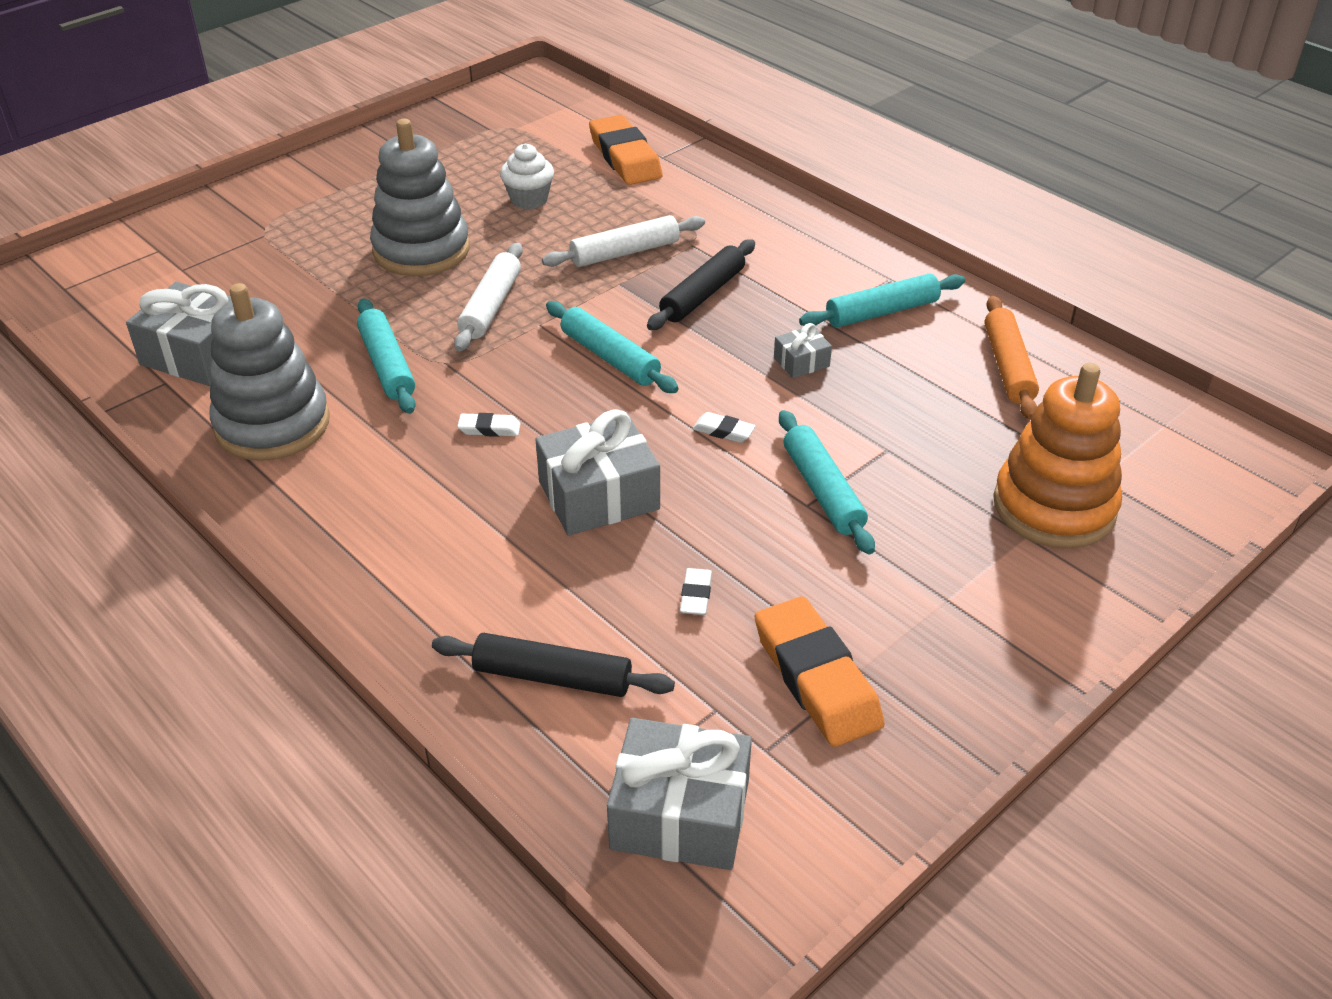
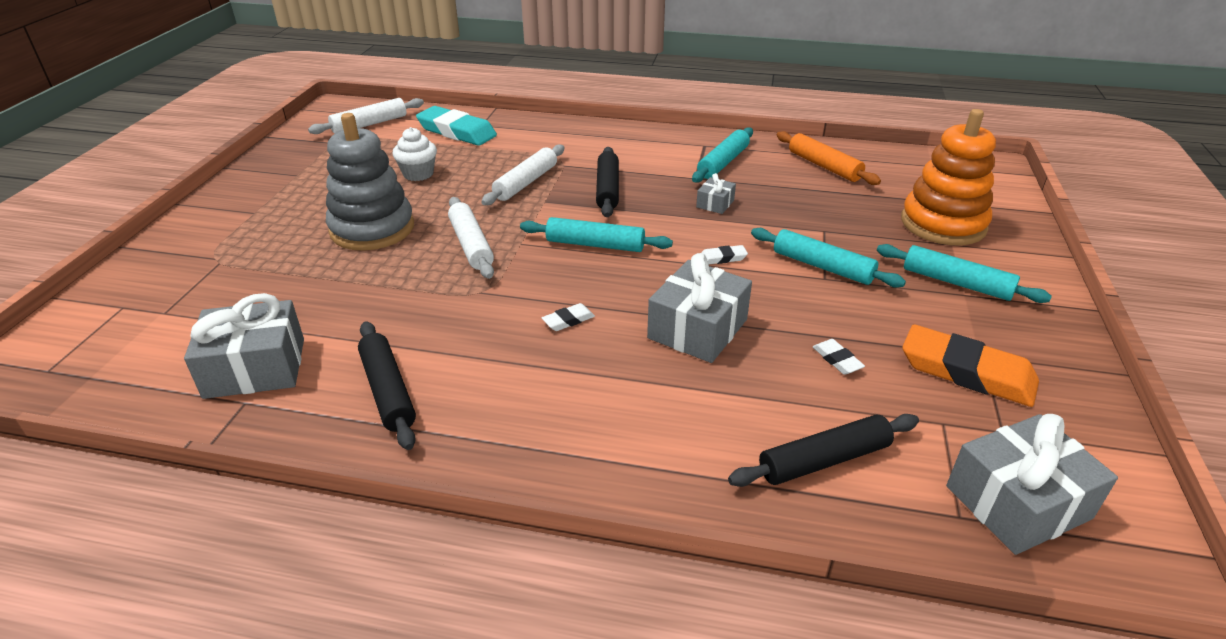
camera: 35 degrees left, 5 degrees down
grey stacking toy [210,283,330,461] -> black rolling pin [358,321,416,450]
turquoise rolling pin [357,298,416,414] -> turquoise rolling pin moved to [877,244,1052,303]
orange eraser [589,115,663,185] -> turquoise eraser [416,106,497,146]
none -> white rolling pin [308,98,424,134]

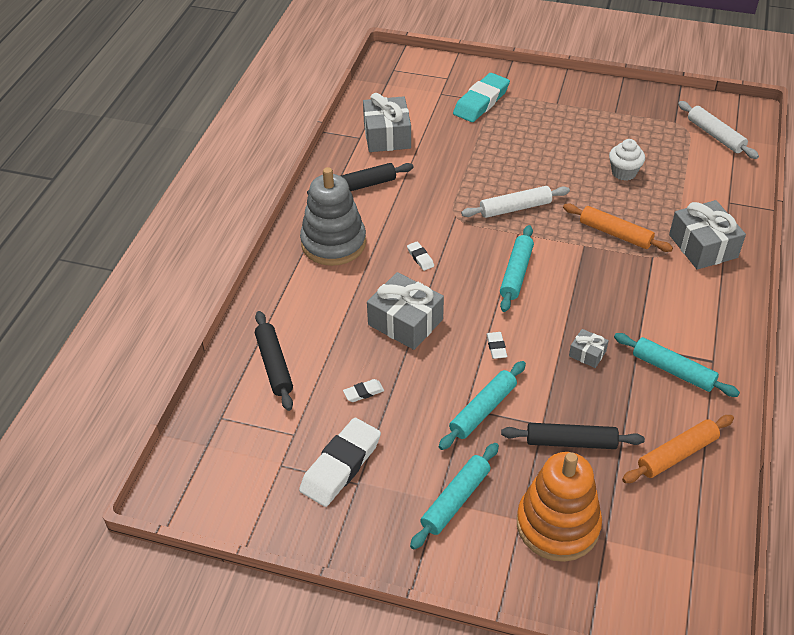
camera: 95 degrees right, 10 degrees up
grey stacking toy [326,113,414,251] -> grey stacking toy moved to [300,167,366,266]
turquoise eraser [416,106,497,146] -> turquoise eraser moved to [453,73,510,122]
white rolling pin [481,145,564,205] -> orange rolling pin [563,204,673,252]
black rolling pin [596,147,619,217] -> black rolling pin moved to [501,423,645,449]
orange eraser [903,324,1039,407] -> white eraser [299,418,381,507]
grey gift [946,414,1118,555] -> grey gift moved to [669,200,746,270]

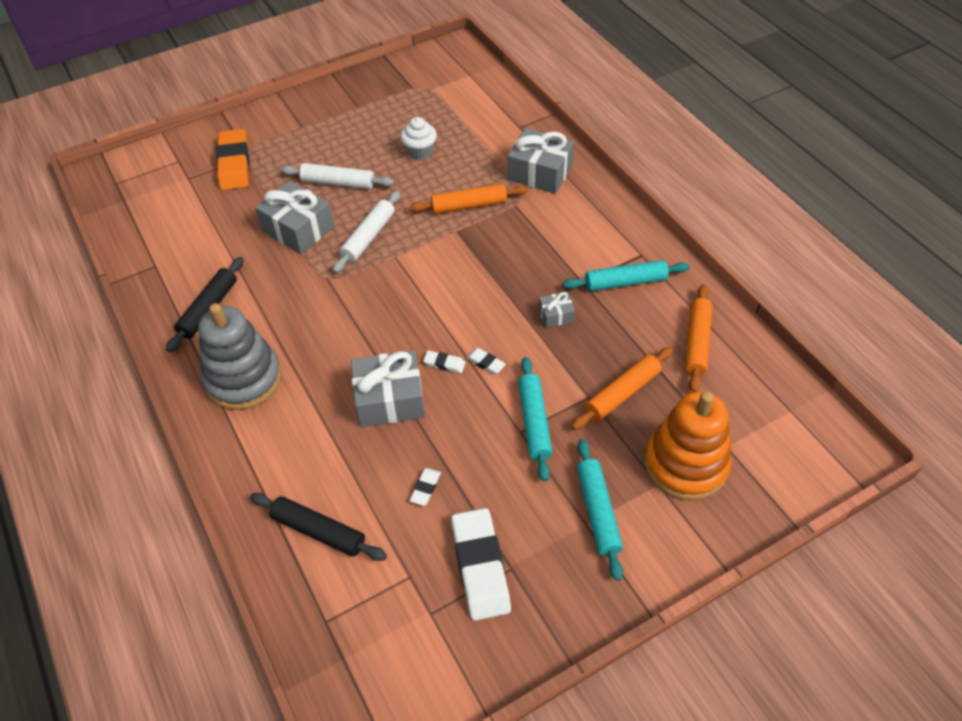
camera: 45 degrees left, 5 degrees up
grey gift [363,93,411,152] -> grey gift moved to [255,181,334,254]
white eraser [407,242,434,271] -> white eraser moved to [423,350,466,373]
turquoise eraser [453,73,510,122] -> orange eraser [216,129,250,190]
turquoise rolling pin [500,225,534,312] -> none
black rolling pin [501,423,645,449] -> orange rolling pin [571,347,673,430]
white rolling pin [678,101,759,159] -> white rolling pin moved to [281,163,394,189]

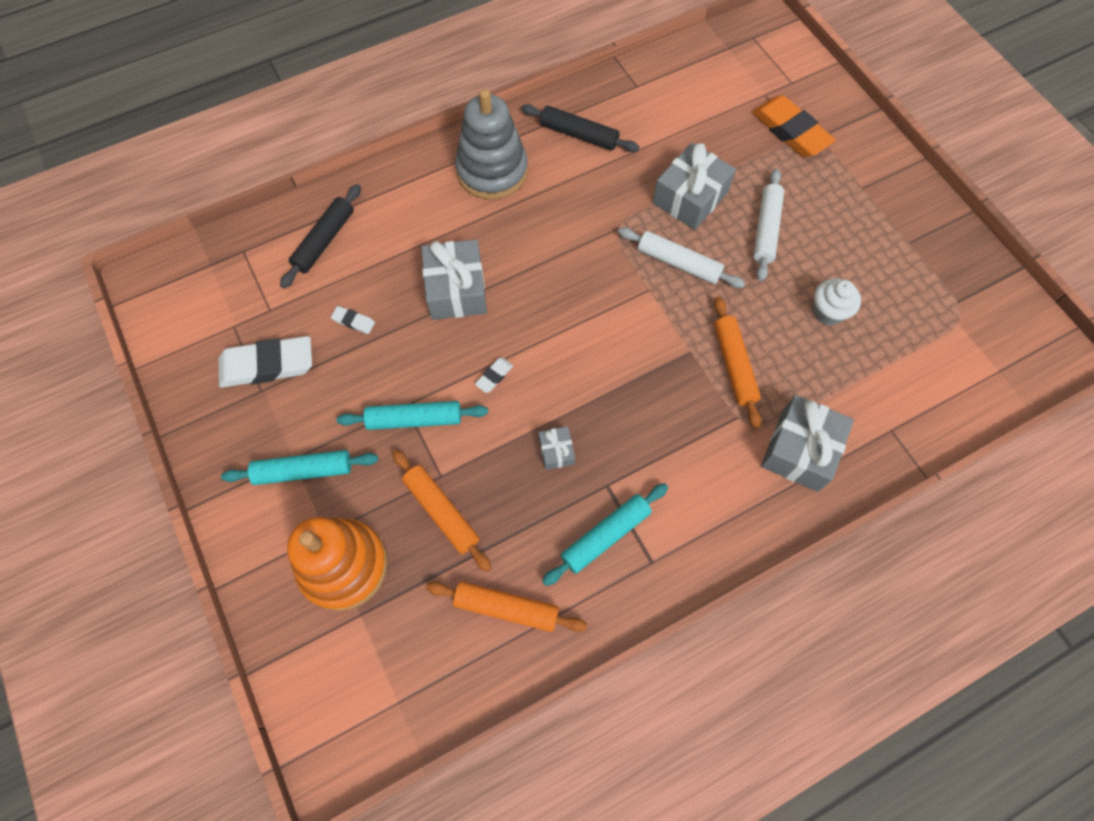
camera: 90 degrees right, 15 degrees up
orange eraser [216,129,250,190] -> orange eraser turned 60 degrees clockwise [752,95,836,157]
white eraser [423,350,466,373] -> none
turquoise rolling pin [563,260,690,291] -> turquoise rolling pin turned 60 degrees clockwise [542,483,668,586]

